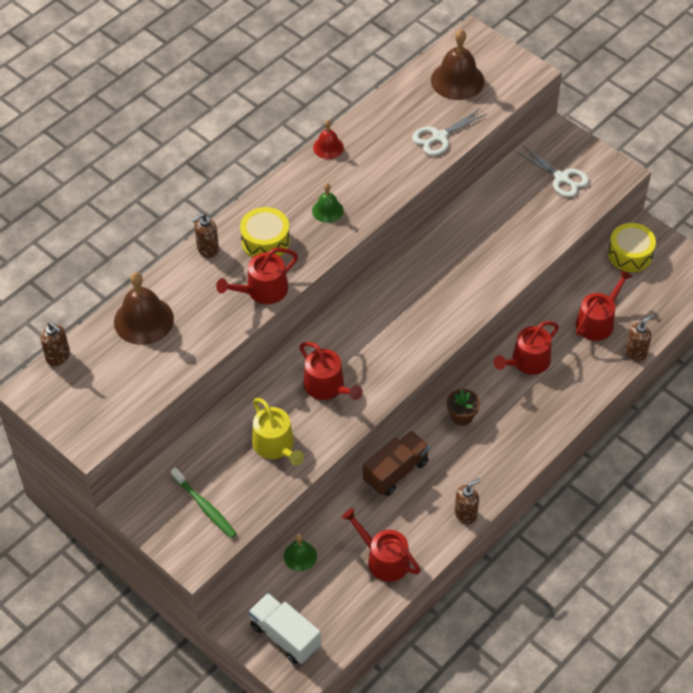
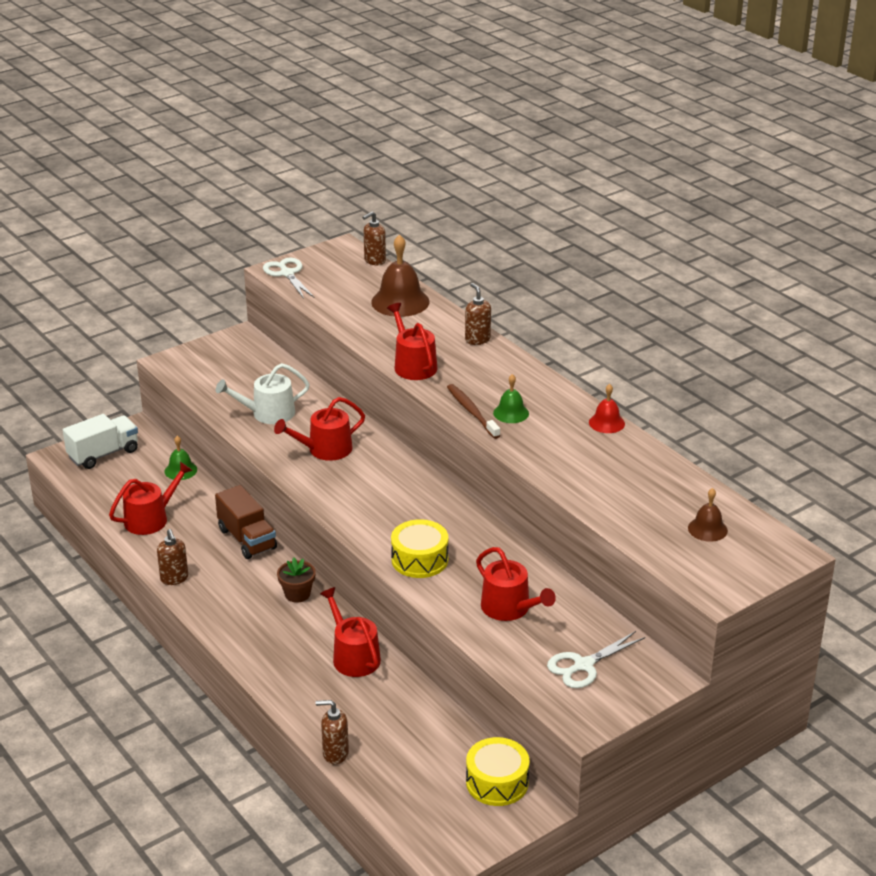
camera: 100 degrees right, 20 degrees down
green toothbrush [171,467,237,538] -> none
yellow drum [240,207,290,258] -> yellow drum moved to [391,519,448,578]
yellow watering can [252,398,304,465] -> white watering can [216,363,310,424]
white scissors [412,109,486,156] -> white scissors moved to [263,258,314,299]
brown bell [431,29,485,100] -> brown bell [688,488,728,542], size x0.55
red watering can [576,269,633,341] -> red watering can moved to [476,547,556,621]
brown soap dispenser [625,314,654,361] -> brown soap dispenser turned 120 degrees clockwise [316,700,349,764]
none -> brown toothbrush [447,384,501,439]

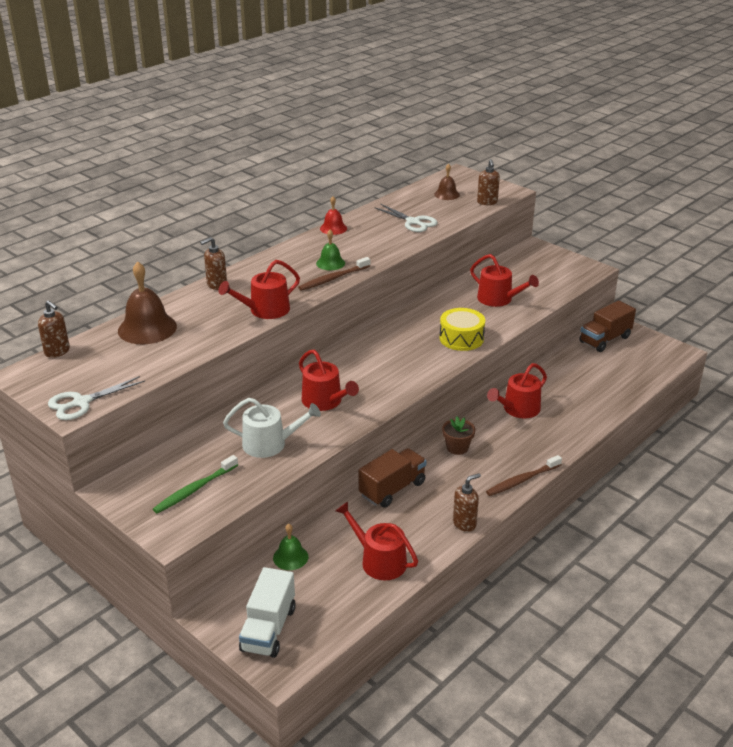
camera: 100 degrees left, 0 degrees up
white truck [63,414,138,469] -> white truck turned 120 degrees counterclockwise [239,567,296,658]
white watering can [216,363,310,424] -> white watering can turned 60 degrees counterclockwise [223,398,321,458]
brown soap dispenser [316,700,349,764] -> brown soap dispenser moved to [477,159,500,205]
yellow drum [466,737,530,806] -> brown truck [579,300,636,352]
red watering can [476,547,556,621] -> red watering can turned 90 degrees clockwise [470,254,539,307]
white scissors [547,631,645,688] -> white scissors moved to [374,204,438,232]
none -> green toothbrush [153,455,238,514]
none -> brown toothbrush [486,455,562,496]

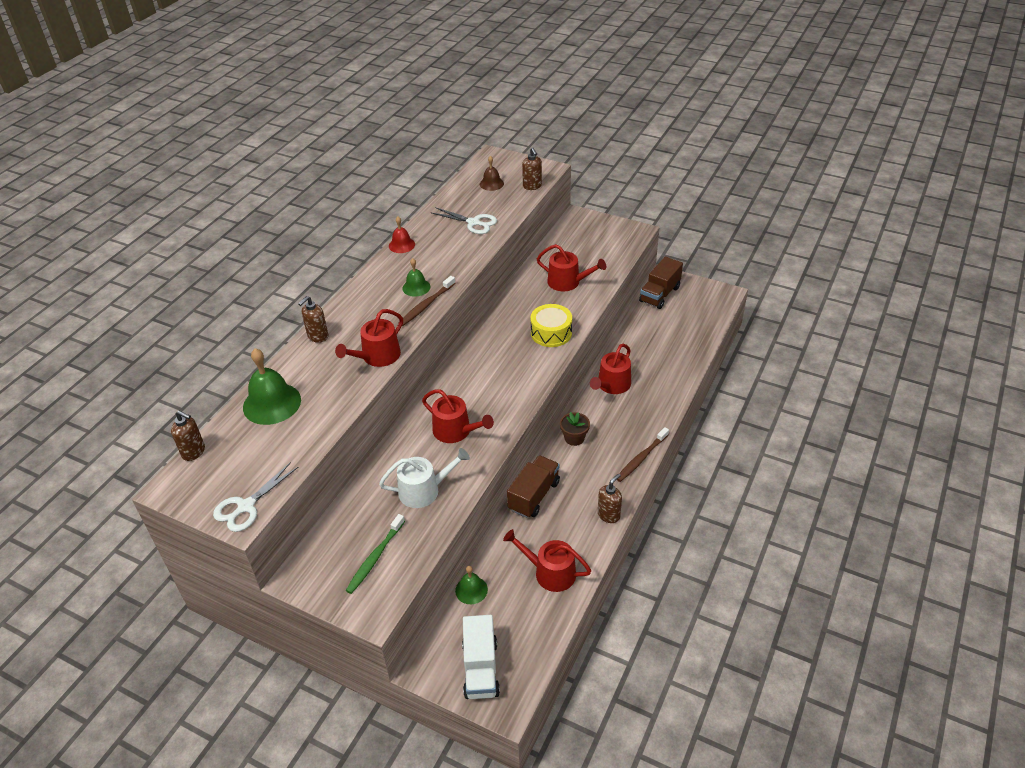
camera: 15 degrees left, 10 degrees up
brown bell [118,262,177,344] -> green bell [243,348,301,425]

